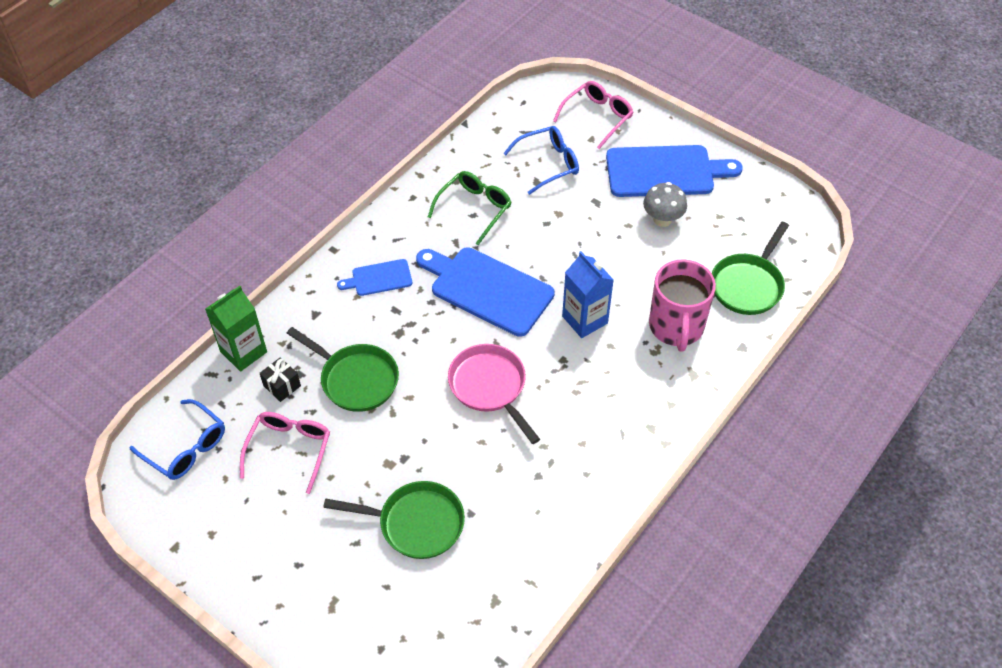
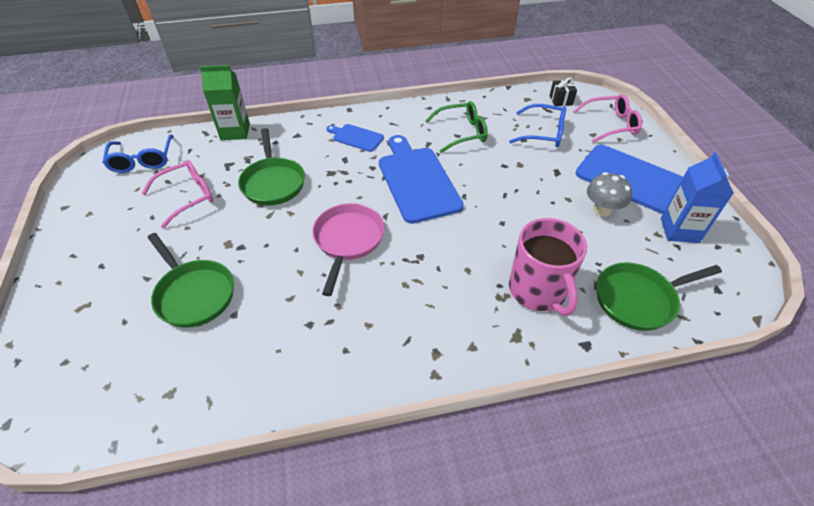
camera: 40 degrees right, 5 degrees down
black gift [260,357,301,402] -> black gift moved to [549,78,577,106]
blue carton [562,251,614,338] -> blue carton moved to [661,152,734,243]
pink mug [649,259,716,351] -> pink mug turned 60 degrees counterclockwise [509,218,587,316]

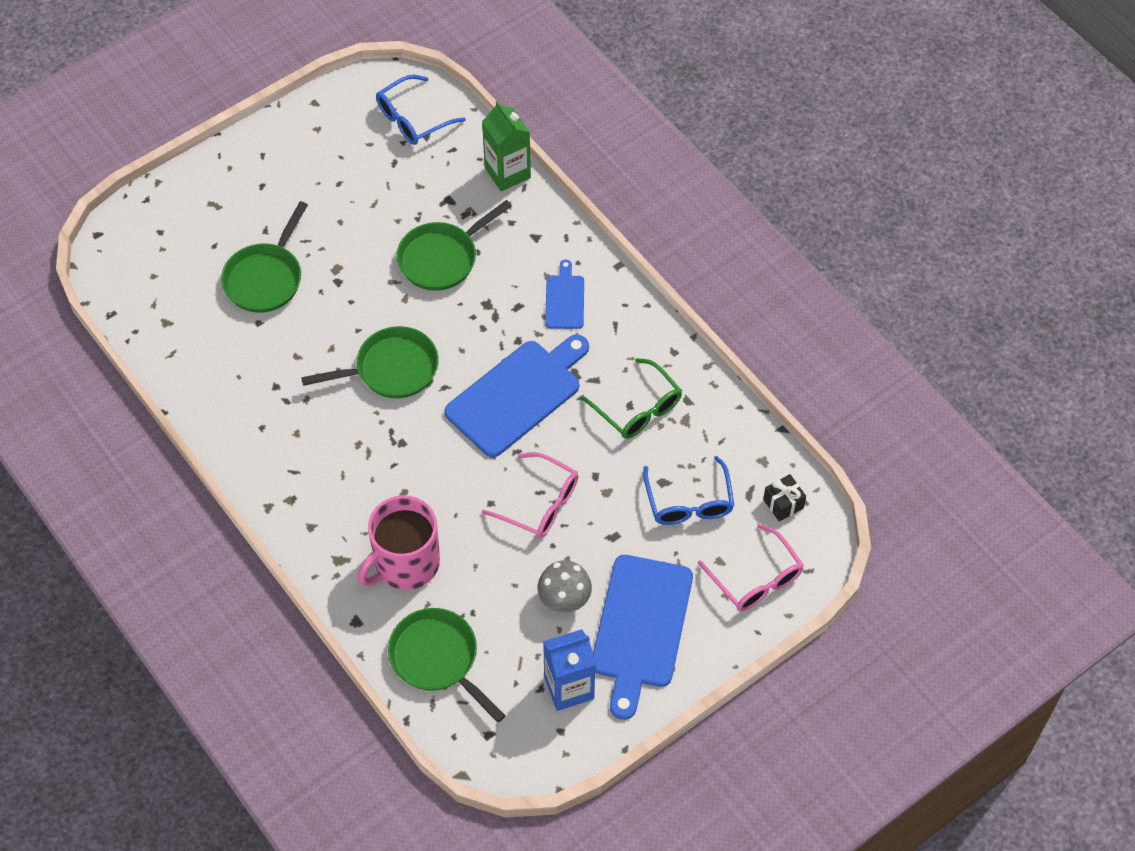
camera: 65 degrees right, 10 degrees up
pink glasses [142,160,214,228] -> pink glasses moved to [481,452,579,538]
pink pan [312,203,385,296] -> green pan [301,326,439,398]

